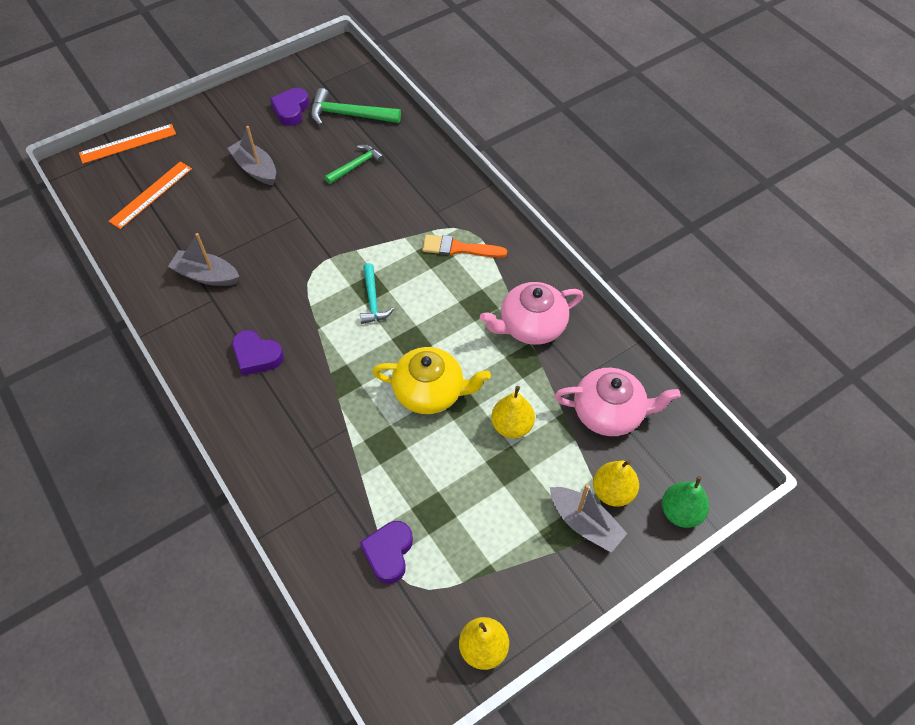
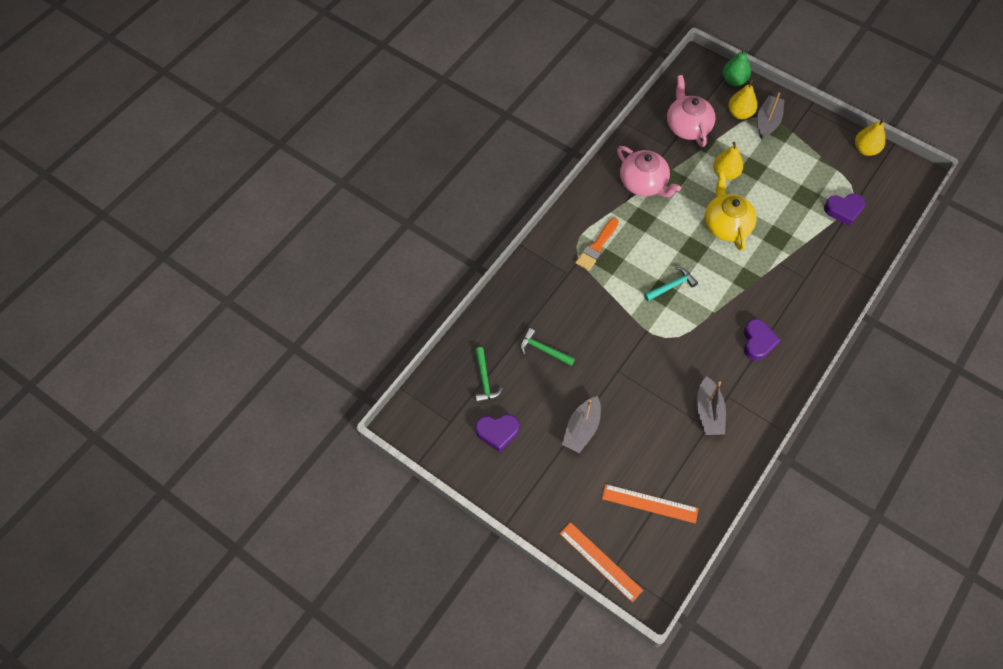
camera: 110 degrees left, 5 degrees up
green hammer [311,88,401,126] -> green hammer [475,347,503,403], size x0.66
orange brush [422,234,507,258] -> orange brush turned 45 degrees clockwise [575,218,619,271]

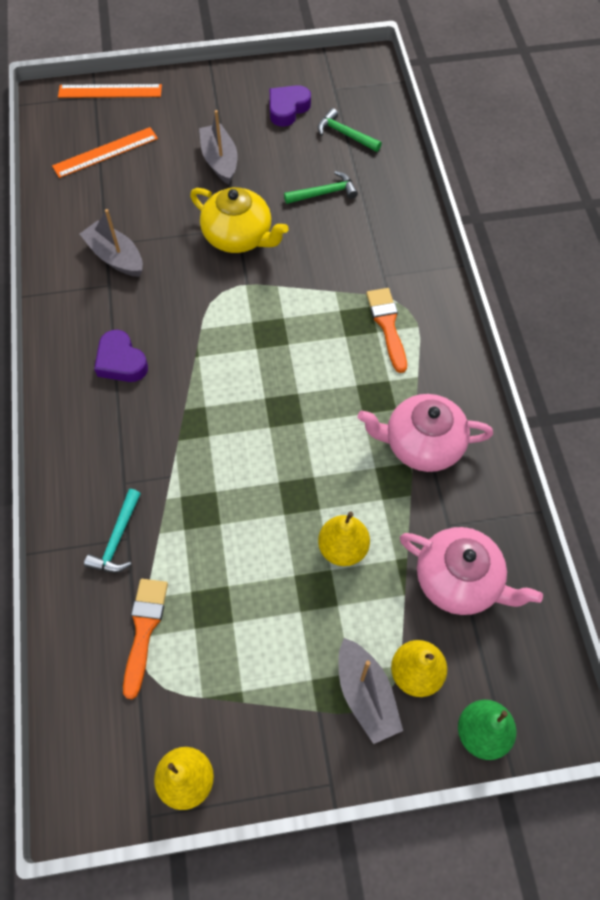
camera: 135 degrees right, 0 degrees up
turquoise hammer [644,267,698,301] -> turquoise hammer moved to [84,489,141,573]
yellow teapot [705,171,757,251] -> yellow teapot moved to [190,187,289,253]
purple heart [824,194,865,226] -> orange brush [123,579,168,699]

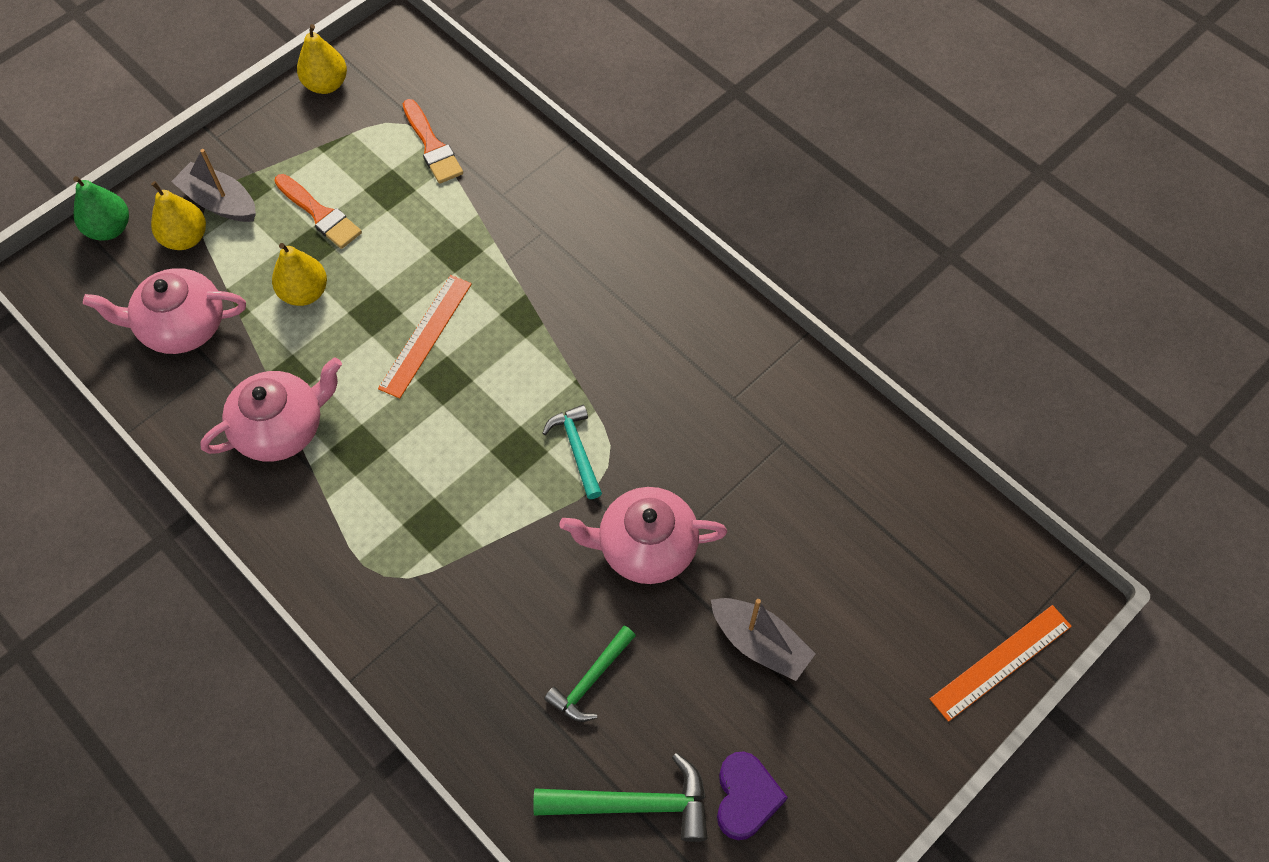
camera: 145 degrees right, 0 degrees up
orange ruler [52,127,158,178] -> orange ruler moved to [378,275,472,399]
grey boat [80,209,143,277] -> none
turquoise hammer [84,489,141,573] -> turquoise hammer moved to [542,405,602,499]
purple heart [94,330,148,382] -> none
yellow teapot [190,187,289,253] -> pink teapot [560,487,727,584]
green hammer [318,108,382,152] -> green hammer [533,753,707,842], size x1.52
orange brush [366,288,407,373] -> orange brush moved to [274,174,362,249]

